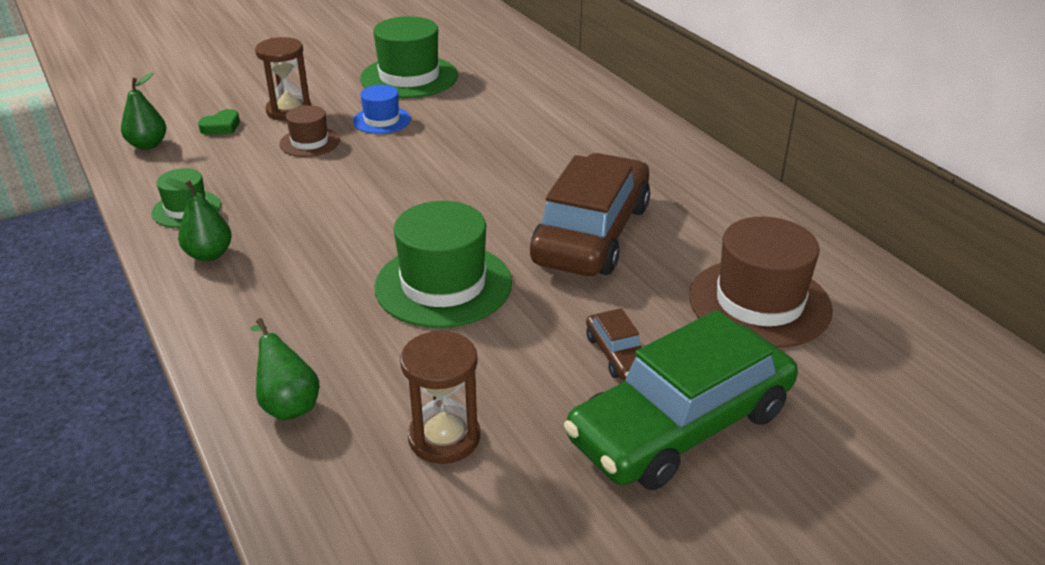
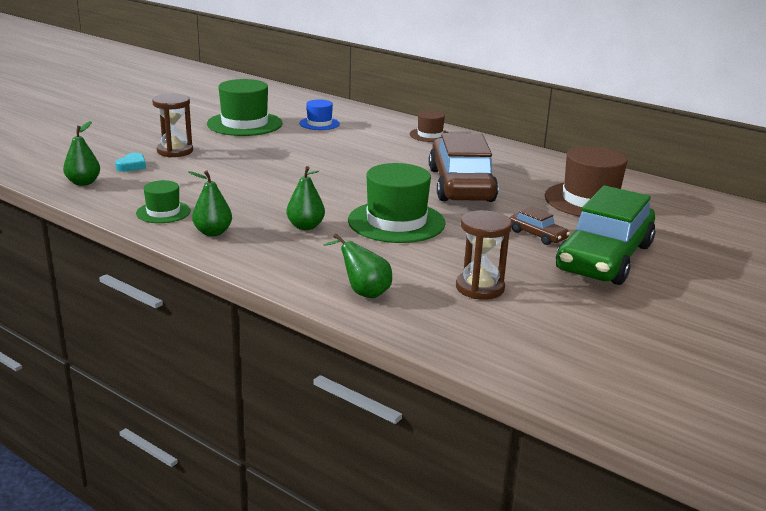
camera: 25 degrees left, 10 degrees down
green heart [198,109,240,135] -> turquoise heart [115,153,146,172]
brown hat [279,105,340,157] -> brown hat moved to [410,110,449,142]
blue hat [353,85,411,134] -> blue hat moved to [299,99,340,130]
none -> green pear [287,166,325,230]

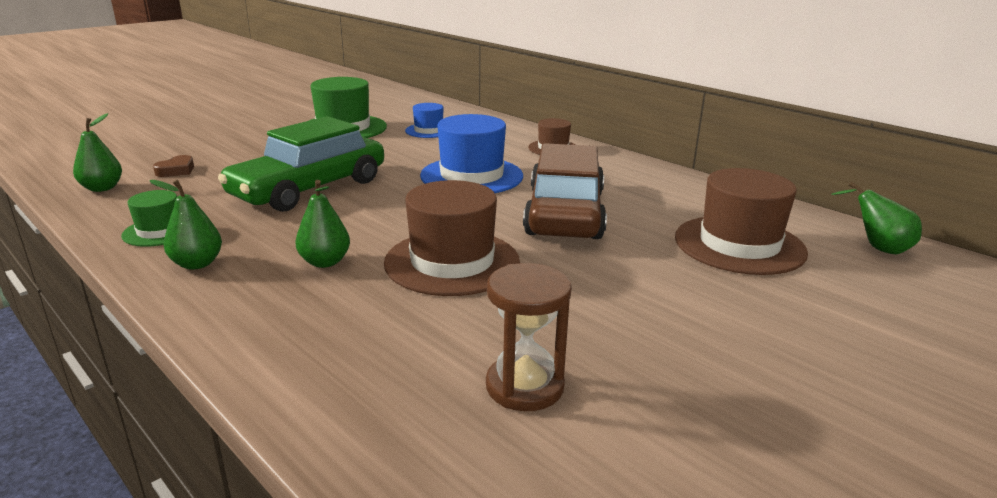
camera: 10 degrees right, 0 degrees up
turquoise heart [115,153,146,172] -> brown heart [153,155,194,177]
brown hourglass [152,94,193,157] -> none
green pear [323,234,392,298] -> green pear moved to [831,182,922,254]
green hat [348,163,445,243] -> brown hat [384,180,520,296]
brown car [510,206,570,245] -> none
green car [556,186,655,285] -> green car moved to [218,116,384,212]
none -> blue hat [420,114,523,193]

